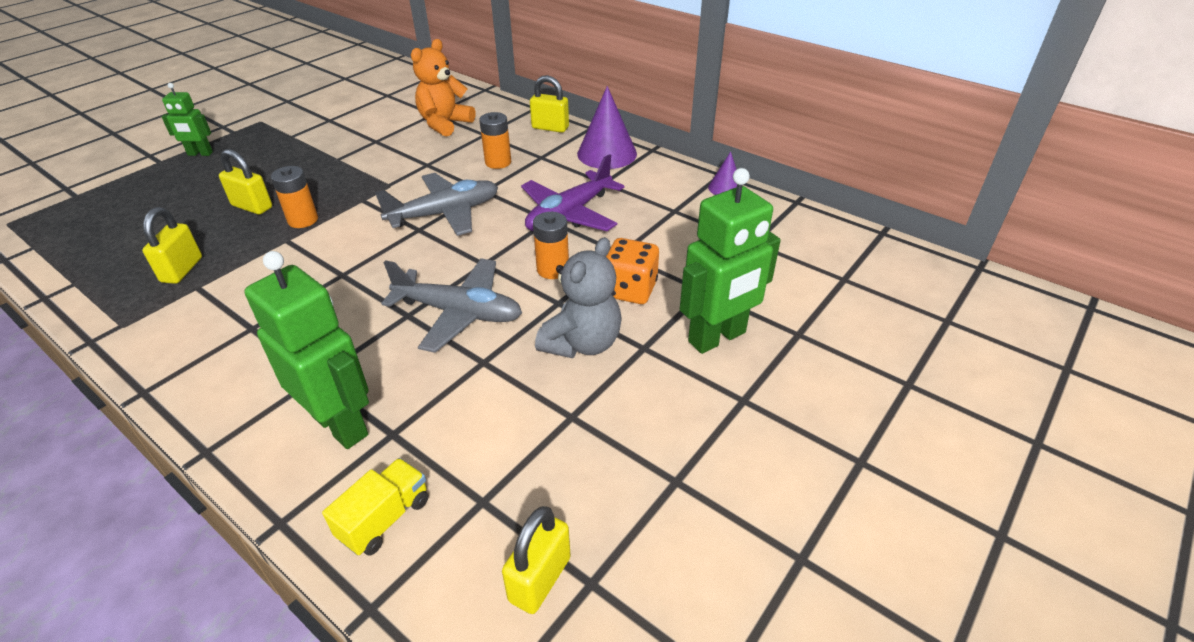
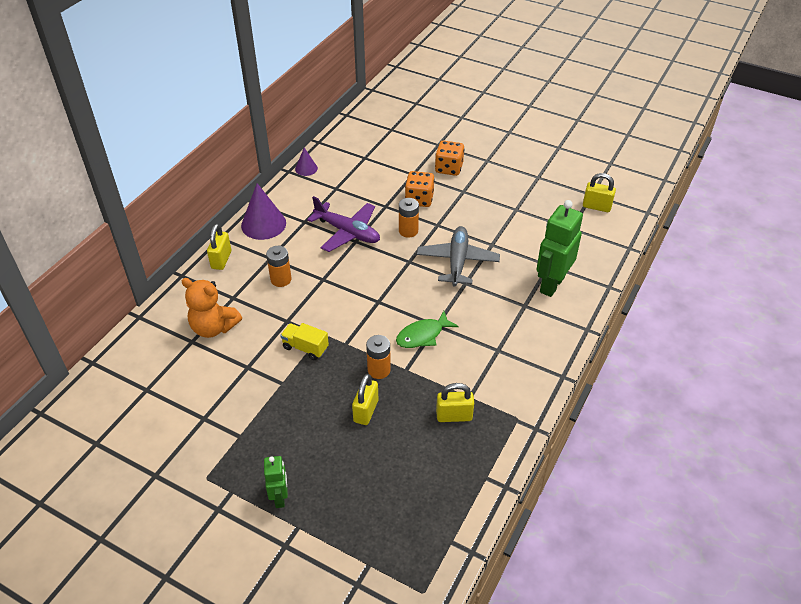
camera: 100 degrees left, 5 degrees up
yellow truck [322,458,428,555] -> yellow truck moved to [280,323,329,360]
grey plane [375,173,498,236] -> none
grey teddy bear [535,237,622,358] -> none
green robot [680,168,781,354] -> orange dice [435,140,464,176]
none -> green fish [396,311,459,348]

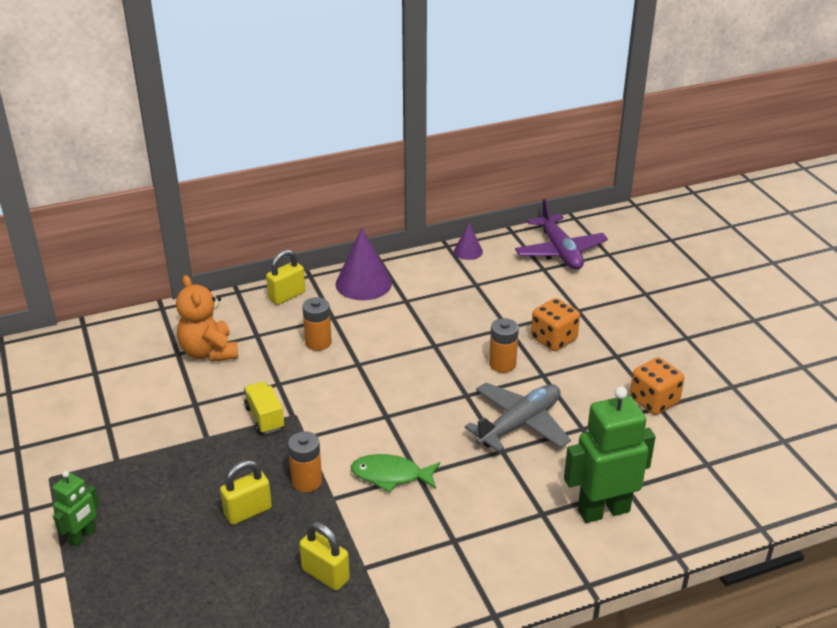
camera: 40 degrees right, 10 degrees down
purple plane [307,196,380,252] -> purple plane moved to [515,199,608,270]
orange dice [435,140,464,176] -> orange dice moved to [630,357,684,415]
yellow padlock [583,173,616,212] -> none

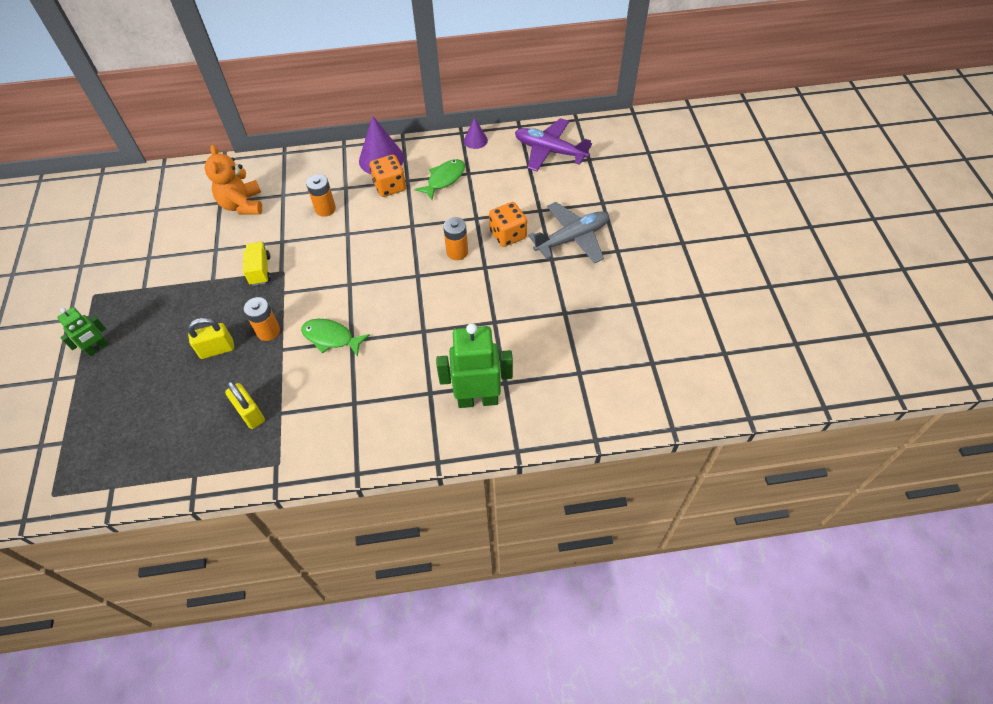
camera: 15 degrees right, 20 degrees up
yellow padlock [266,249,305,305] -> none
grey plane [465,382,571,452] -> grey plane moved to [528,202,609,264]
purple plane [515,199,608,270] -> purple plane turned 120 degrees clockwise [515,118,592,171]
orange dice [630,357,684,415] -> orange dice moved to [369,155,406,197]
none -> green fish [414,159,465,200]

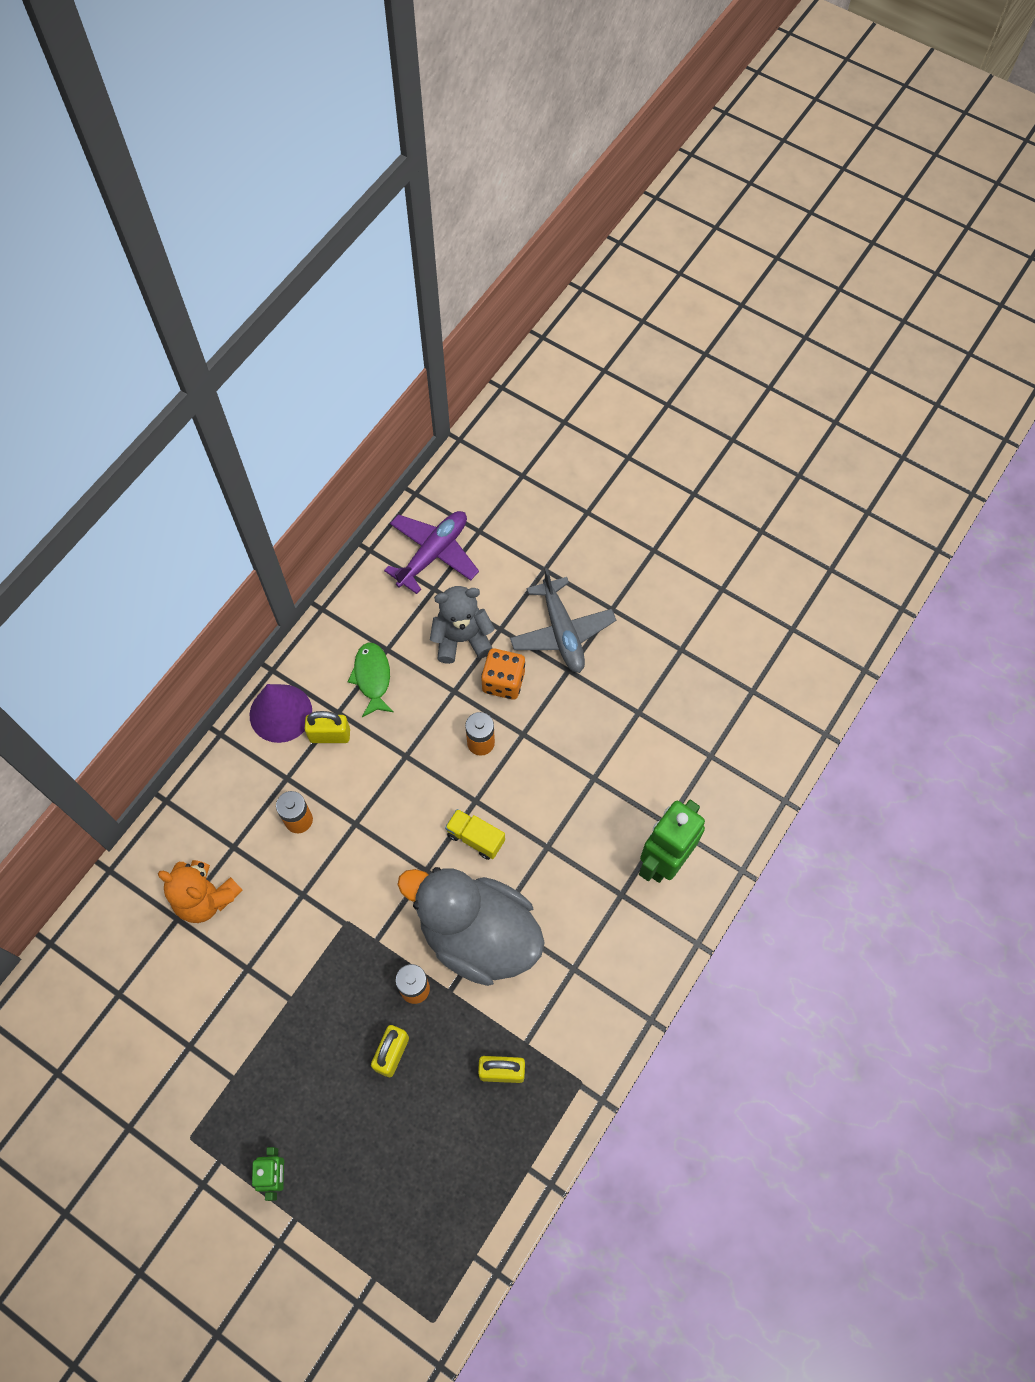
camera: 50 degrees left, 10 degrees up
yellow truck [243,242,271,286] -> yellow truck moved to [445,809,505,860]
green fish [301,319,370,357] -> grey duck [397,867,545,986]
orange dice [369,155,406,197] -> yellow padlock [305,711,350,743]
purple cone [464,118,488,149] -> none
purple plane [515,118,592,171] -> purple plane turned 150 degrees clockwise [384,511,479,594]
grey plane [528,202,609,264] -> grey plane turned 150 degrees clockwise [510,568,616,673]
none -> grey teddy bear [430,586,495,664]

